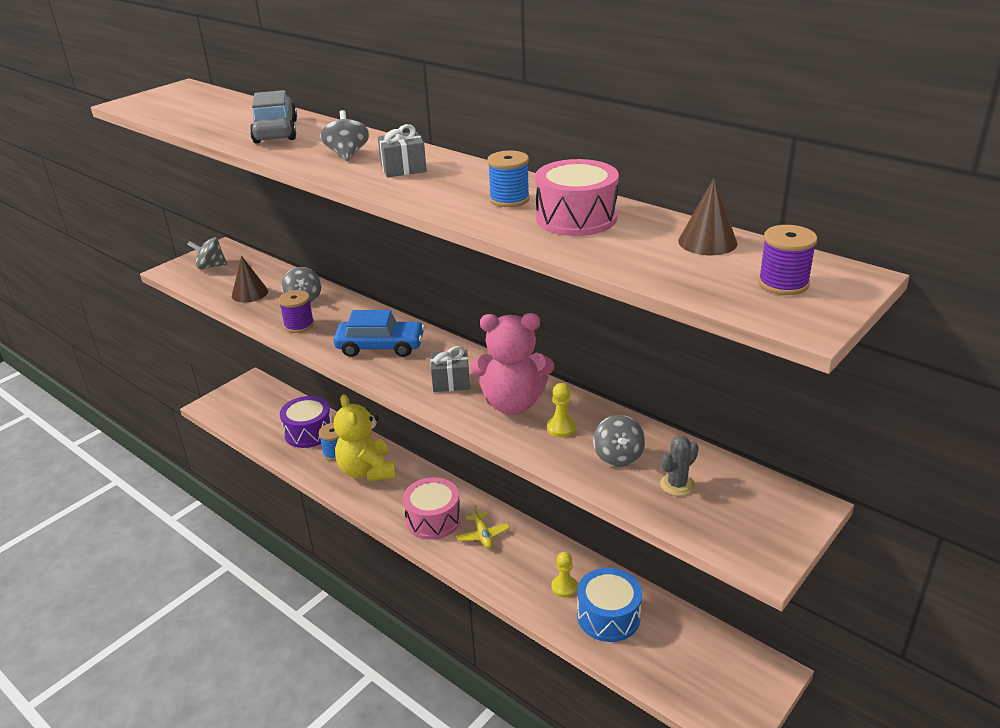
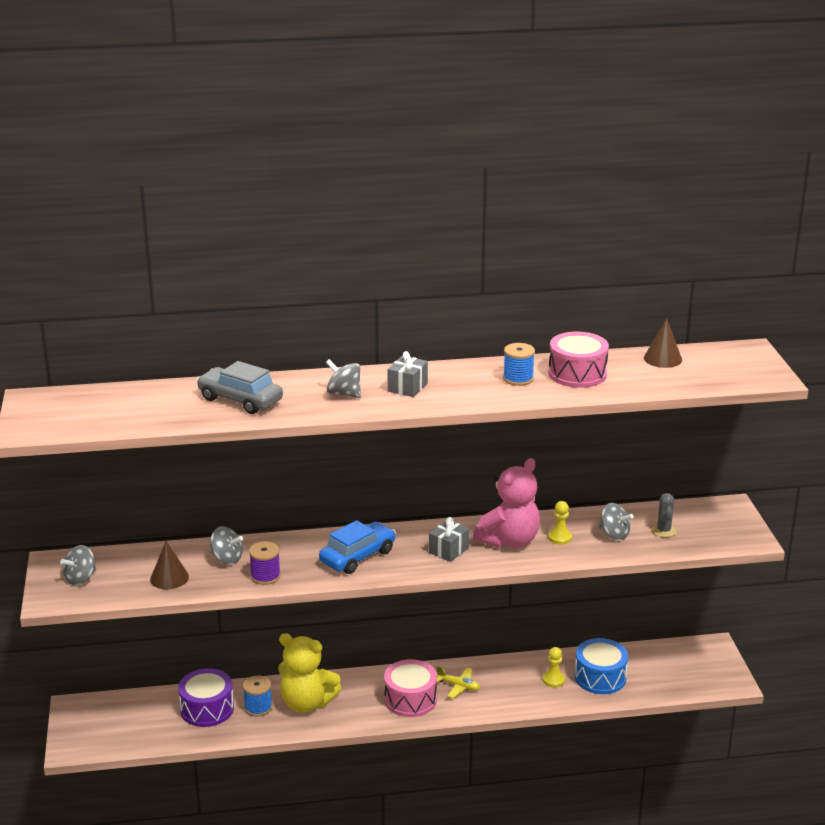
camera: 50 degrees left, 5 degrees down
purple spool [758,225,817,295] -> none

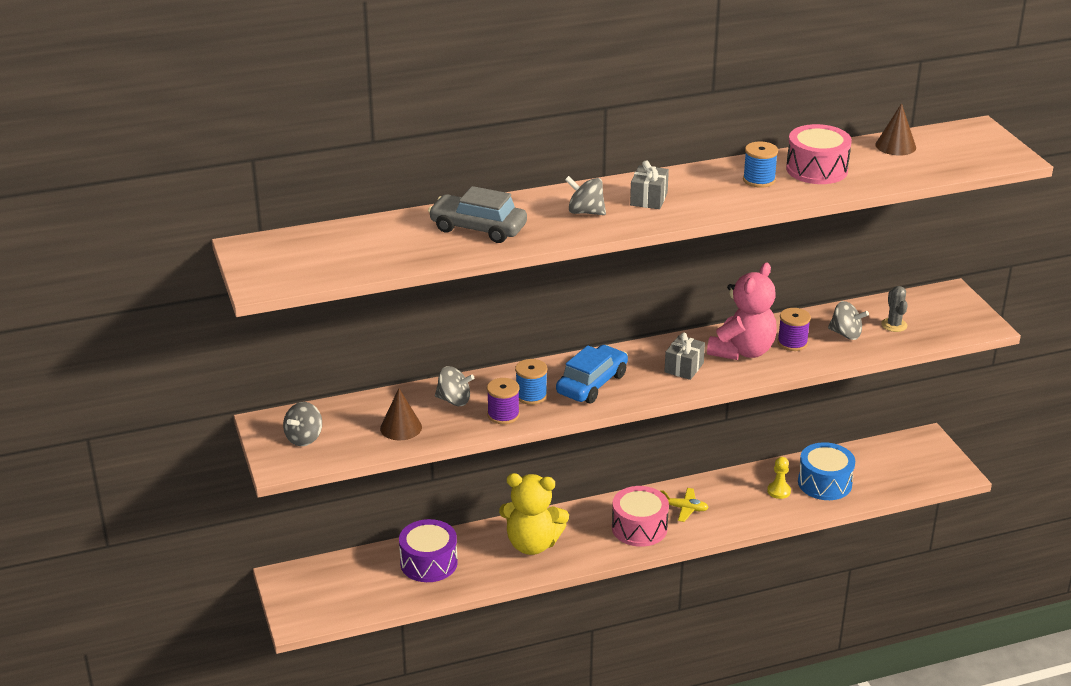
camera: 10 degrees left, 5 degrees up
blue spool [243,676,272,717] -> blue spool moved to [515,359,547,405]
yellow pawn [548,501,572,545] -> purple spool [777,308,811,351]

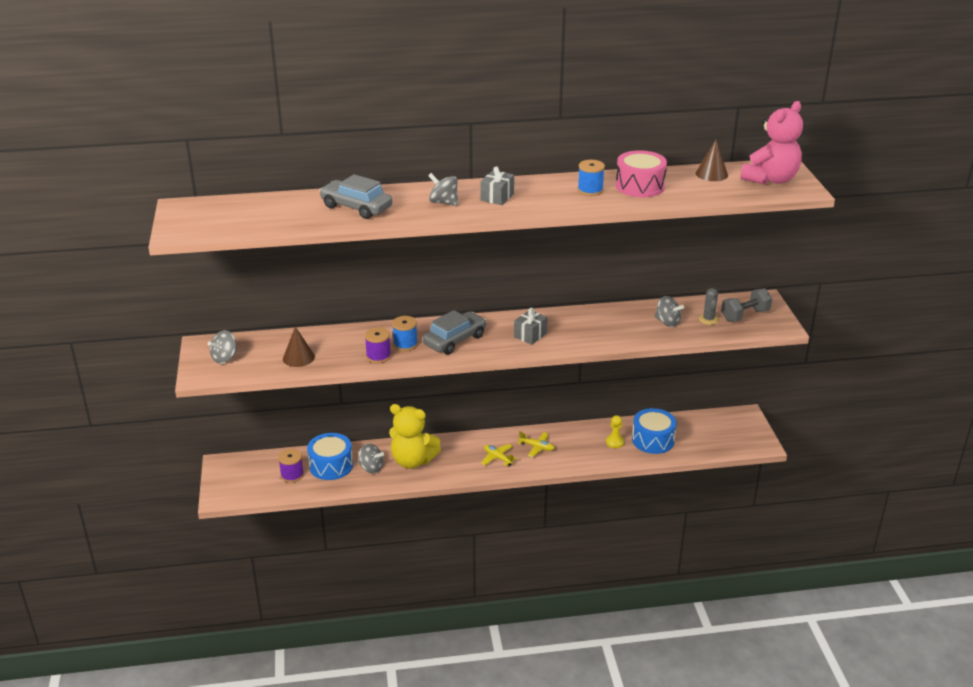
camera: 10 degrees right, 0 degrees up
purple drum [399,519,458,582] -> blue drum [307,433,353,480]
grey spinning top [435,366,474,406] -> grey spinning top moved to [358,443,384,474]
blue car [556,345,628,403] -> grey car [423,310,487,354]
pink drum [612,486,669,547] -> yellow plane [481,444,517,466]
pink teddy bear [707,262,777,360] -> pink teddy bear moved to [740,101,803,185]
purple spool [777,308,811,351] -> purple spool moved to [278,449,304,483]
none -> grey dumbbell [721,289,772,322]

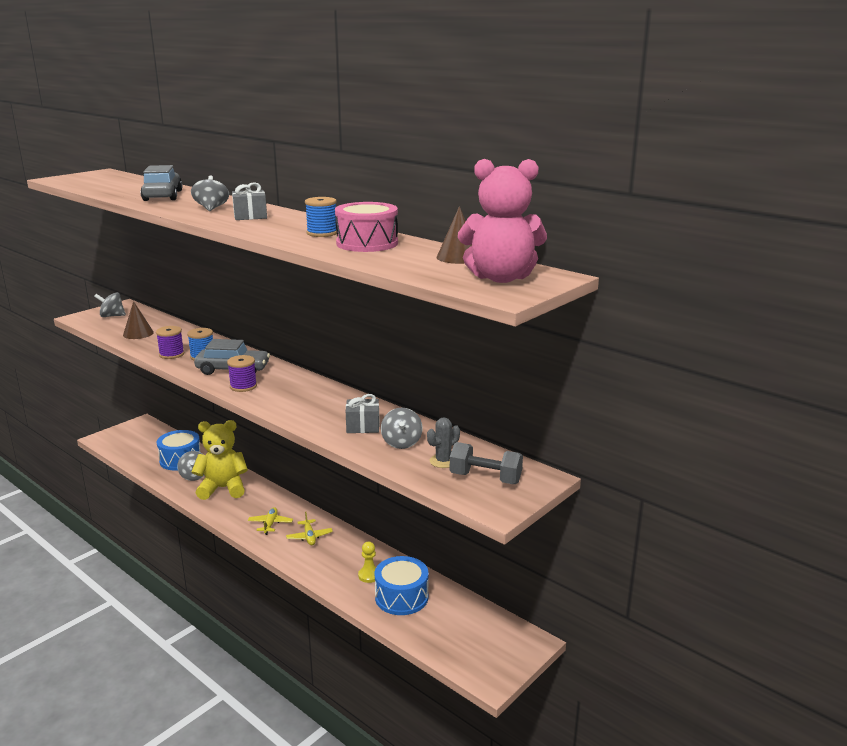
camera: 50 degrees right, 10 degrees down
purple spool [278,449,304,483] -> purple spool moved to [227,355,257,392]
yellow teddy bear [389,404,441,469] -> yellow teddy bear turned 105 degrees clockwise [192,420,248,500]
grey gift [514,308,548,345] -> grey gift moved to [346,394,380,433]

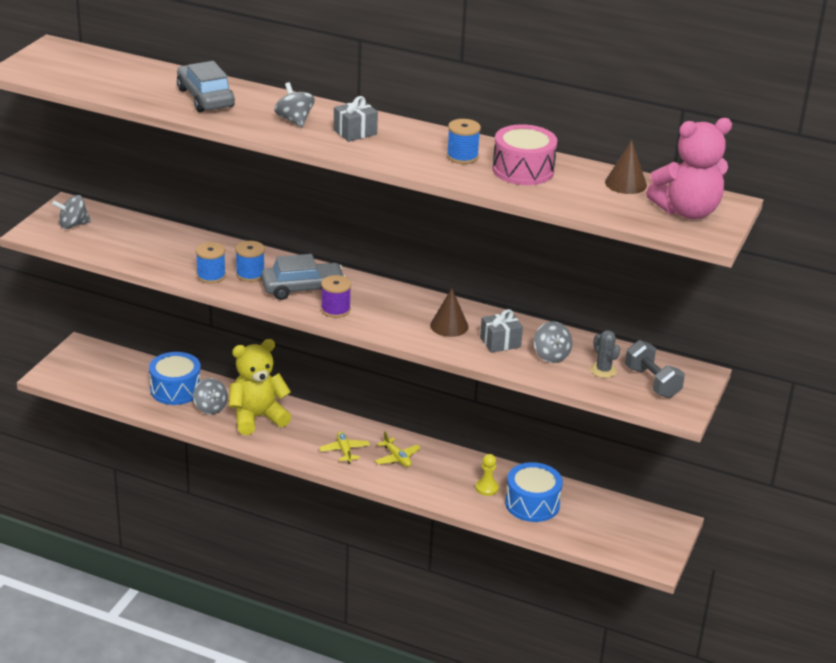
camera: 20 degrees left, 10 degrees up
brown cone [123,301,154,339] -> brown cone moved to [430,288,469,337]
purple spool [156,326,185,359] -> blue spool [196,242,226,284]
grey cactus [427,417,460,468] -> grey cactus turned 60 degrees counterclockwise [590,330,620,378]
grey dumbbell [450,442,523,484] -> grey dumbbell turned 60 degrees clockwise [625,340,685,398]

